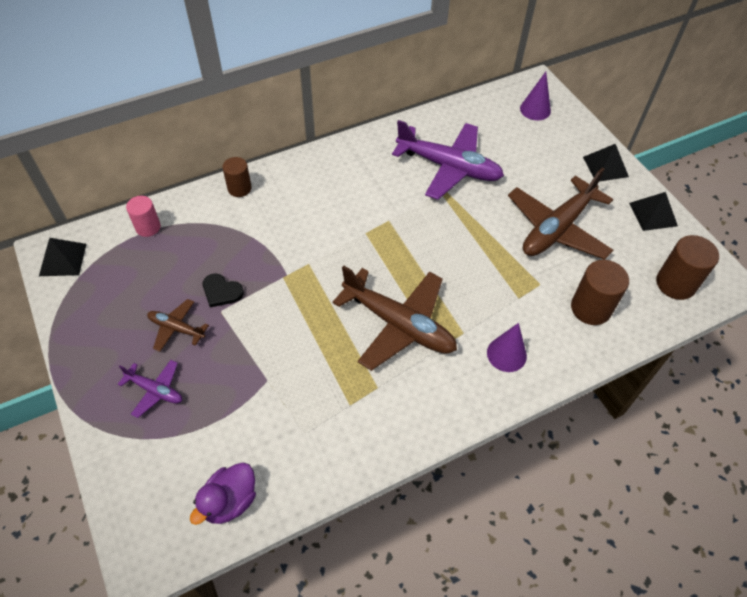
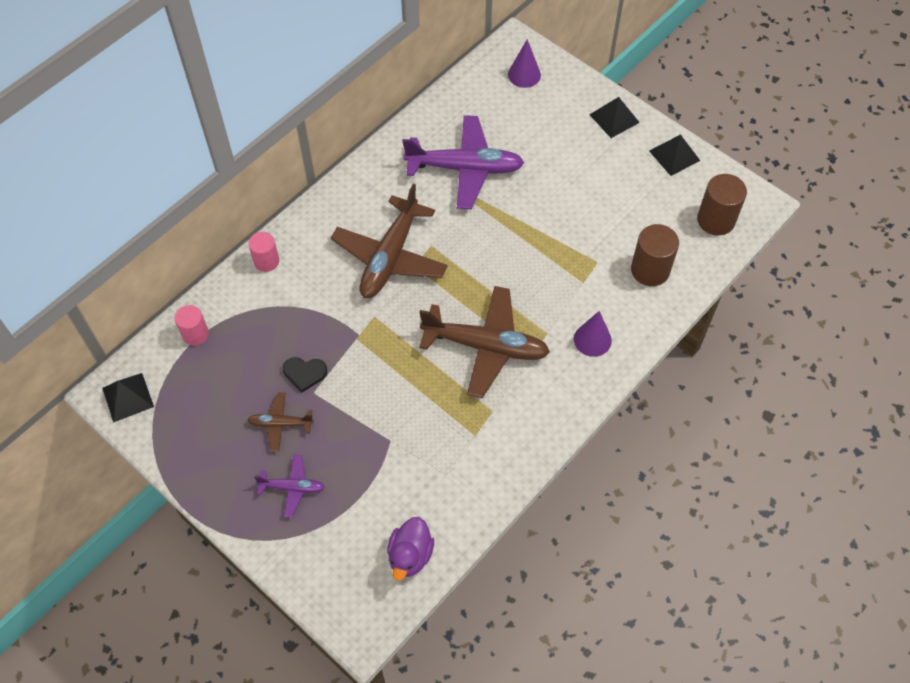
camera: 20 degrees left, 5 degrees up
brown cylinder [222,157,252,197] -> pink cylinder [248,232,279,272]
brown plane [508,167,613,260] -> brown plane moved to [331,184,448,298]

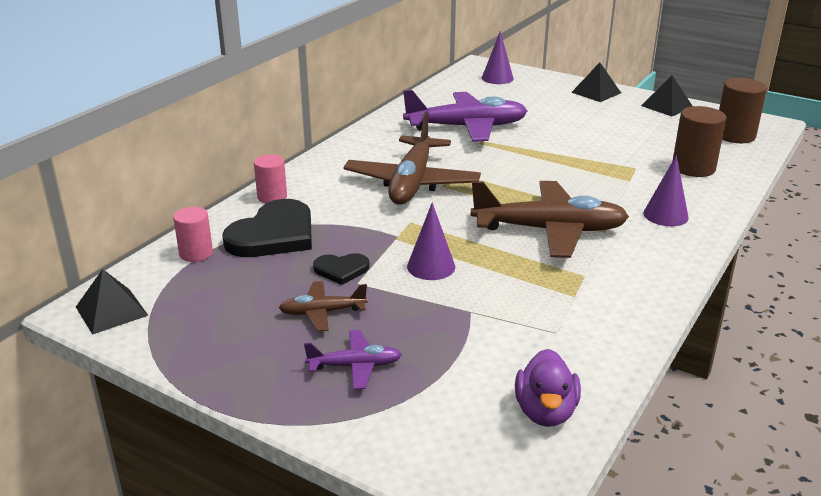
camera: 10 degrees left, 30 degrees down
none -> black heart [222,199,312,257]
none -> purple cone [407,202,455,280]

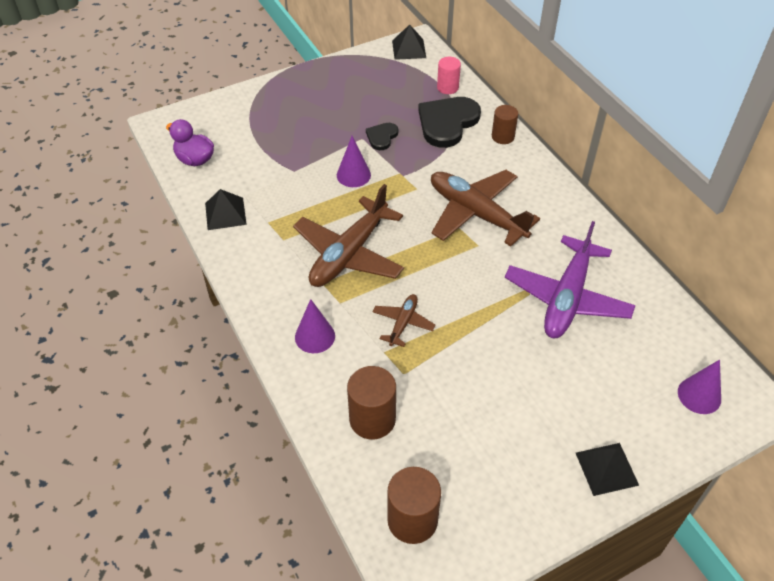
camera: 120 degrees right, 20 degrees up
black heart [222,199,312,257] -> black heart turned 60 degrees clockwise [418,97,481,148]
pink cylinder [254,154,287,203] -> brown cylinder [492,105,518,144]
brown plane [279,281,368,332] -> brown plane moved to [373,294,435,347]
purple plane [304,330,402,390] -> none
black pyramid [641,75,692,117] -> black pyramid moved to [205,189,247,230]

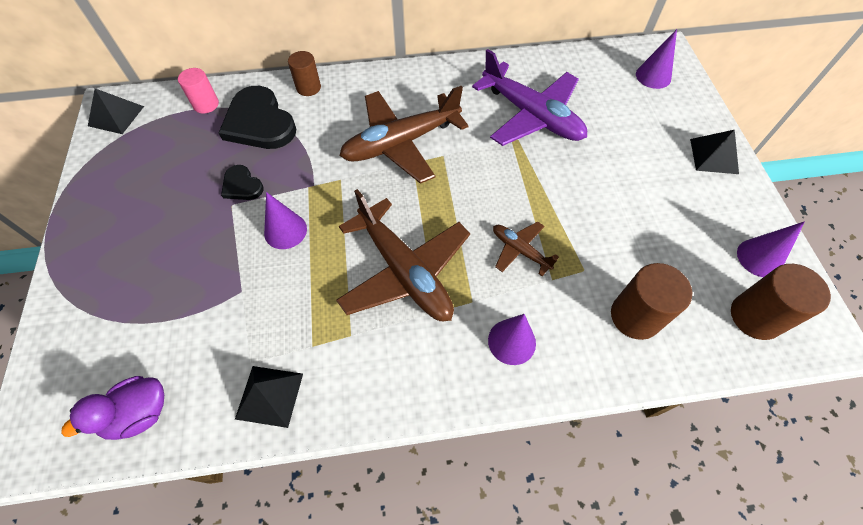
camera: 70 degrees left, 10 degrees up
none -> purple cone [737,221,805,277]

